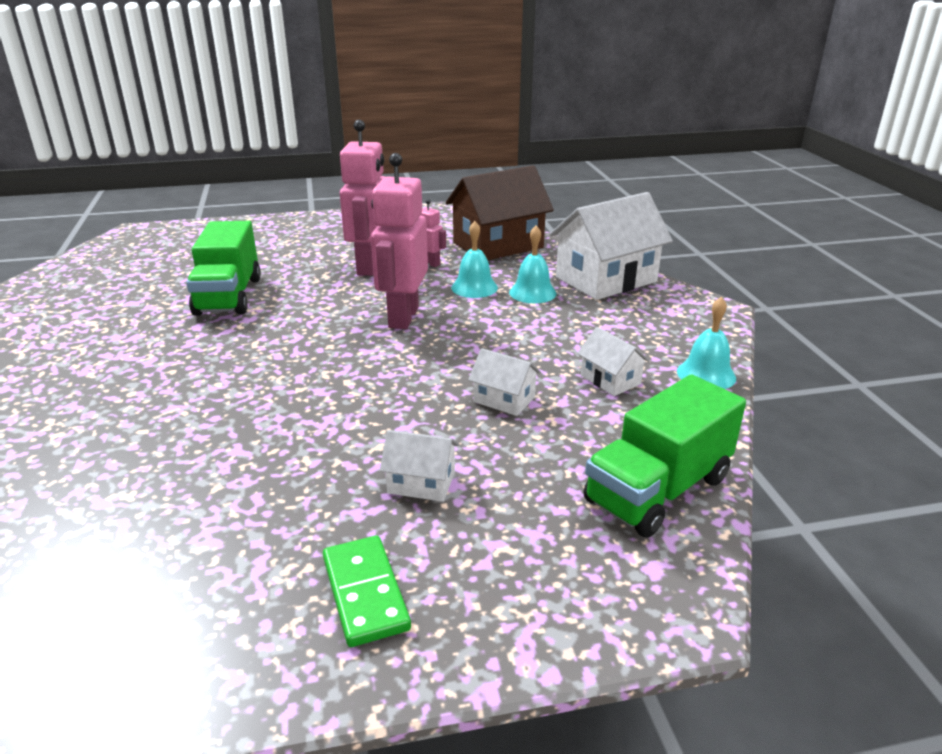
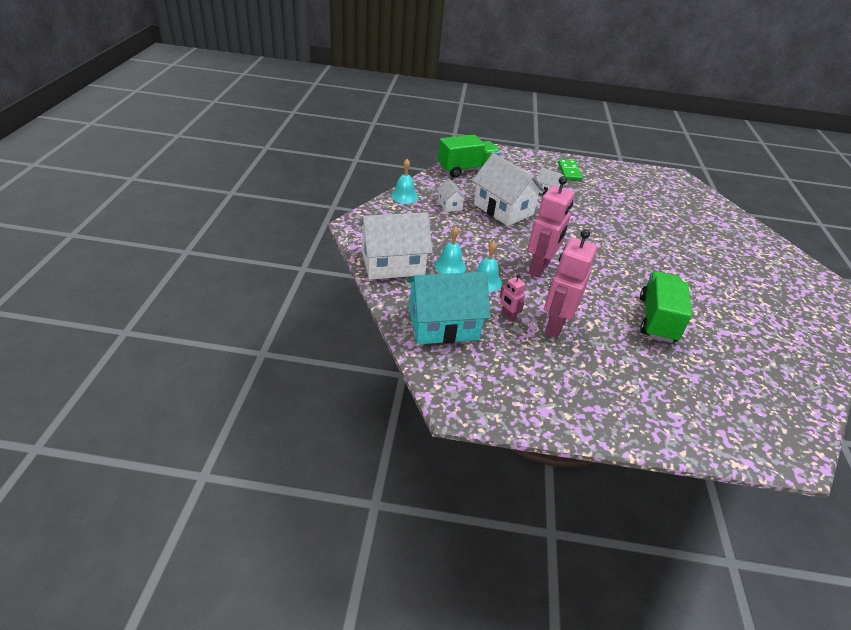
camera: 165 degrees left, 10 degrees up
brown house [446,166,554,260] -> turquoise house [407,272,491,344]
white house [468,348,541,416] -> white house [472,153,545,226], size x2.13

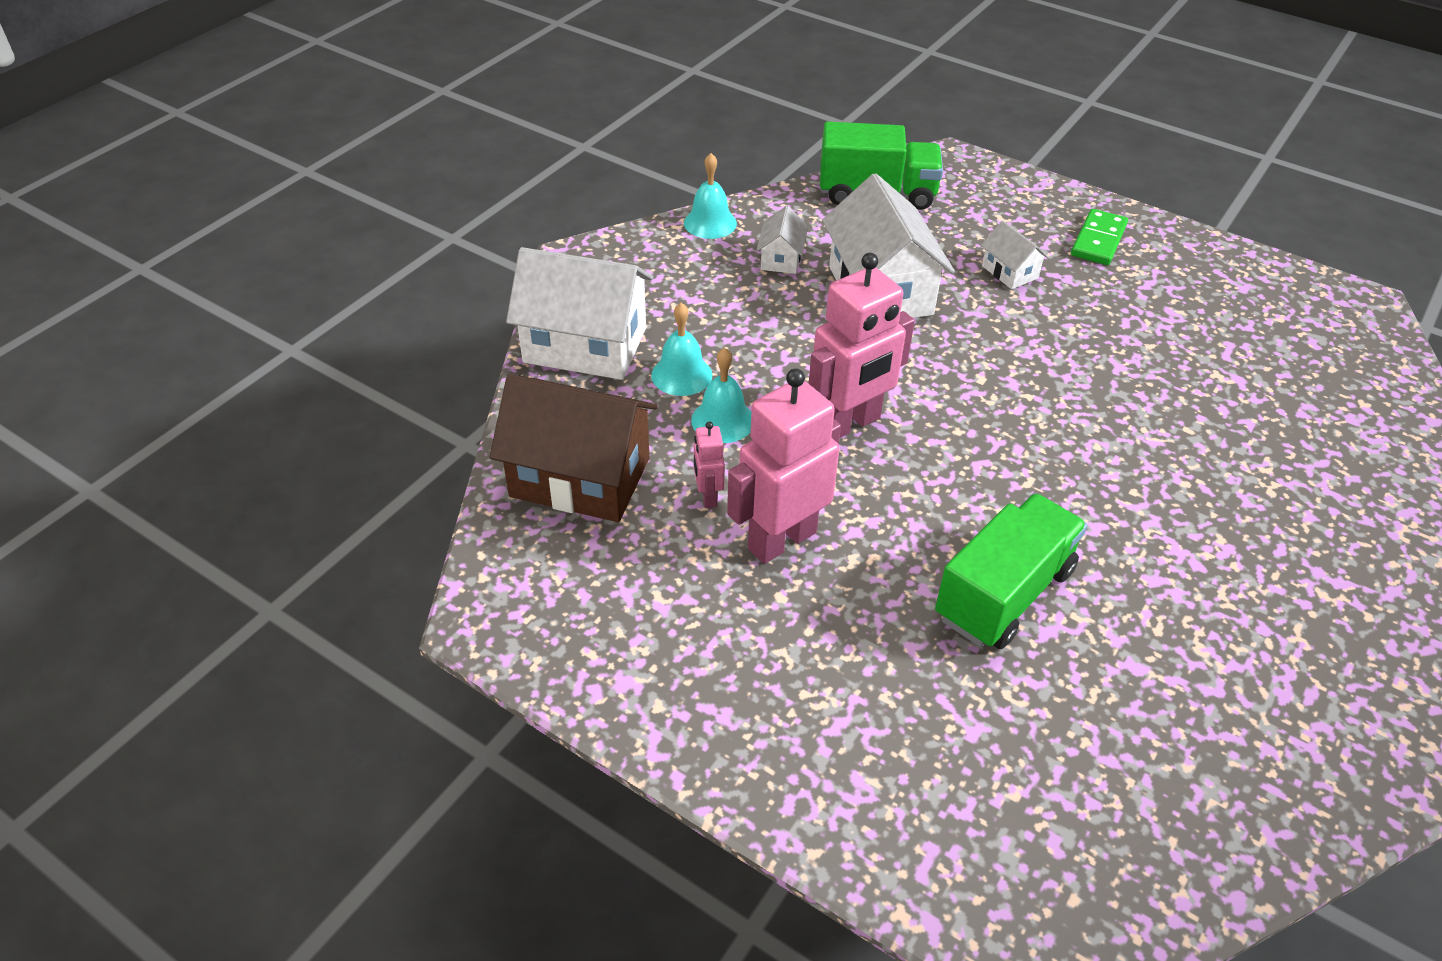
camera: 30 degrees right, 5 degrees up
turquoise house [407,272,491,344] -> brown house [490,374,658,522]

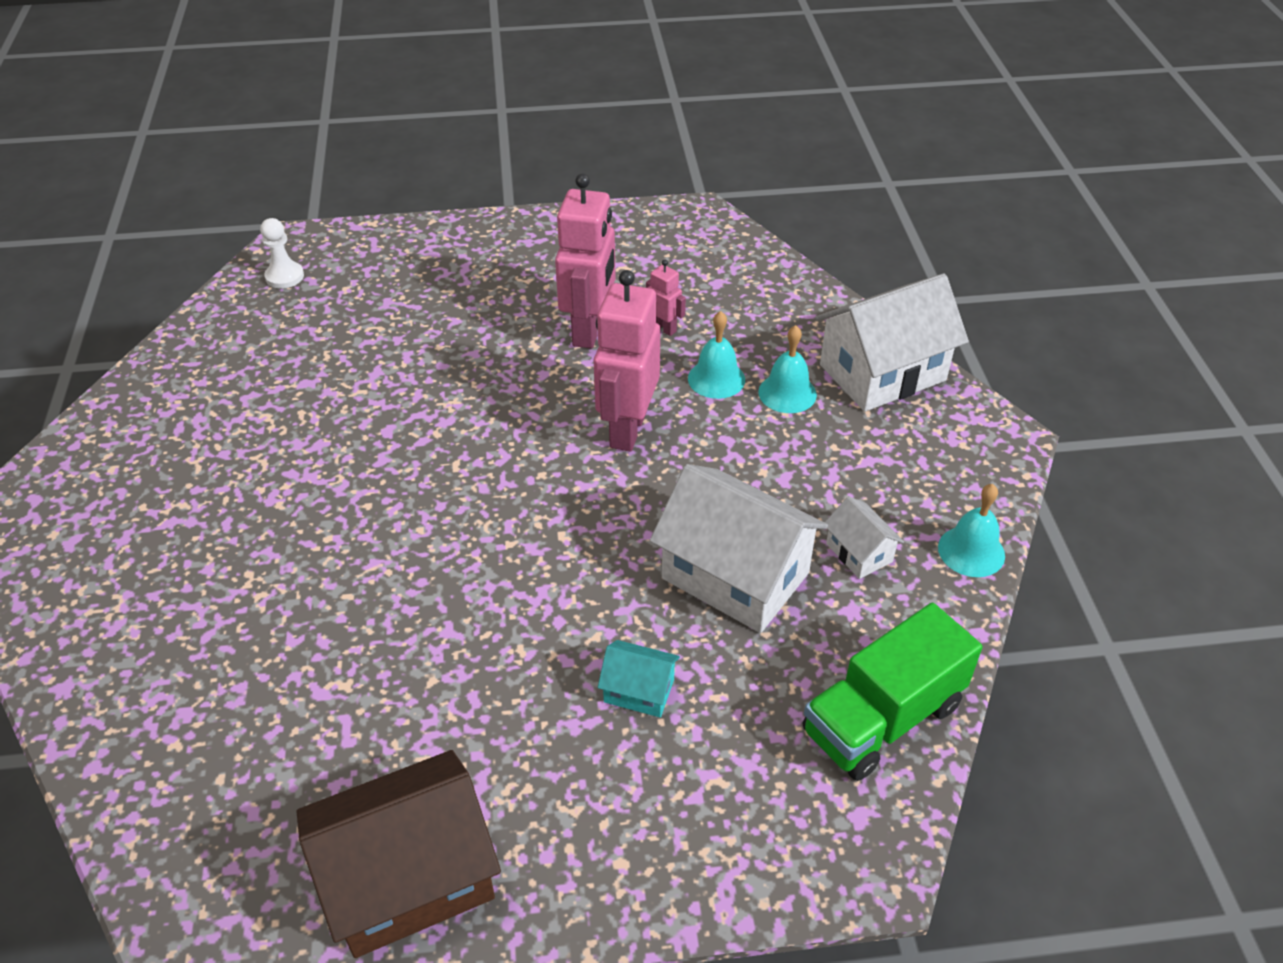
camera: 140 degrees right, 0 degrees up
brown house [490,374,658,522] -> brown house moved to [297,750,501,958]
green truck [935,493,1088,649] -> none
white house [981,221,1049,289] -> turquoise house [598,640,680,717]
green domino [1071,209,1128,265] -> none
none -> white pawn [260,218,304,288]

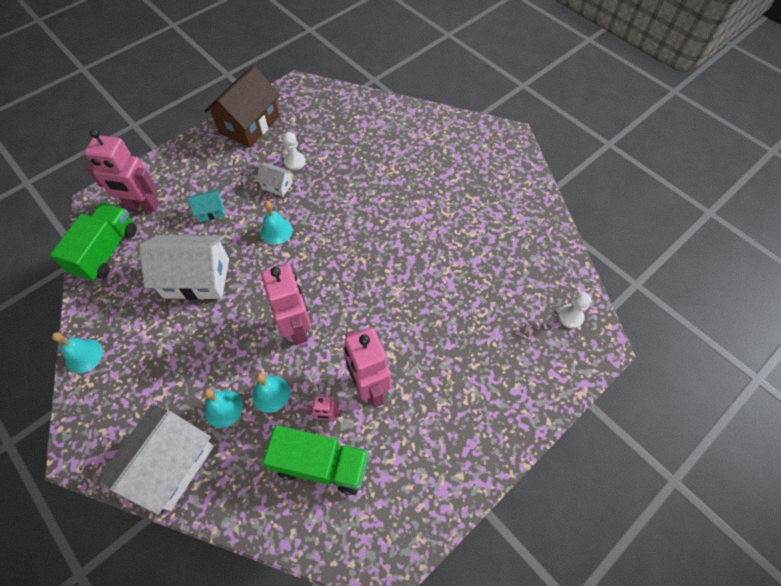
camera: 145 degrees right, 15 degrees up
white house [825,496,904,579] -> white house moved to [256,163,293,196]
none -> pink robot [84,129,159,212]
none -> turquoise bell [260,201,293,245]
none -> green truck [263,425,369,495]
none -> white pawn [283,132,306,170]

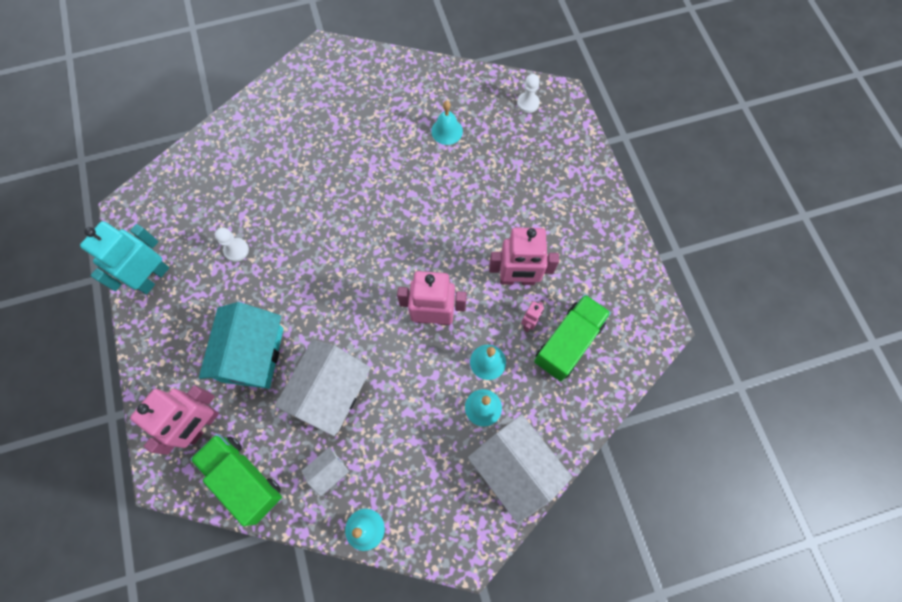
camera: 65 degrees left, 10 degrees up
turquoise house [188,189,225,222] -> turquoise house [199,302,284,389], size x2.13
brown house [205,66,280,147] -> turquoise robot [80,221,169,294]
white house [256,163,293,196] -> white house moved to [302,447,349,496]
turquoise bell [260,201,293,245] -> turquoise bell moved to [431,101,463,145]

